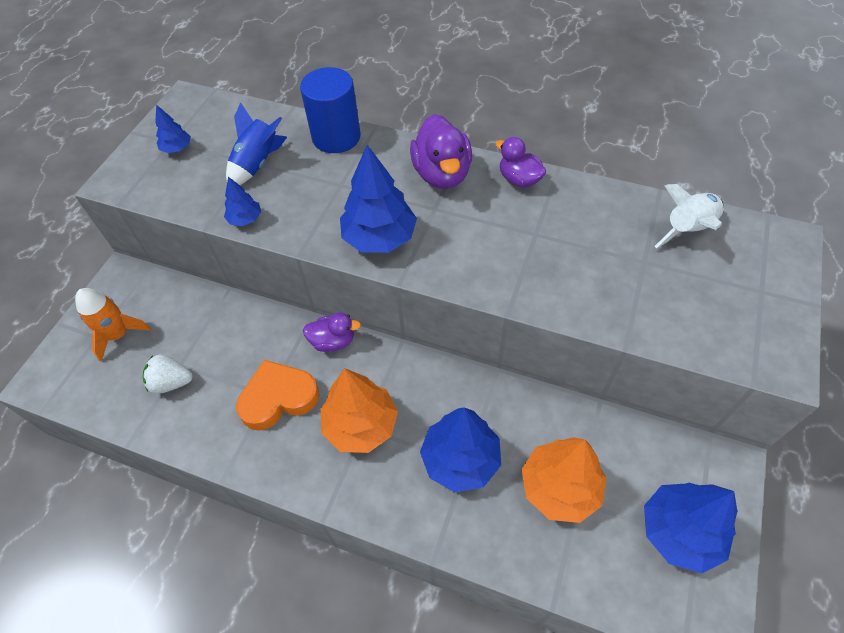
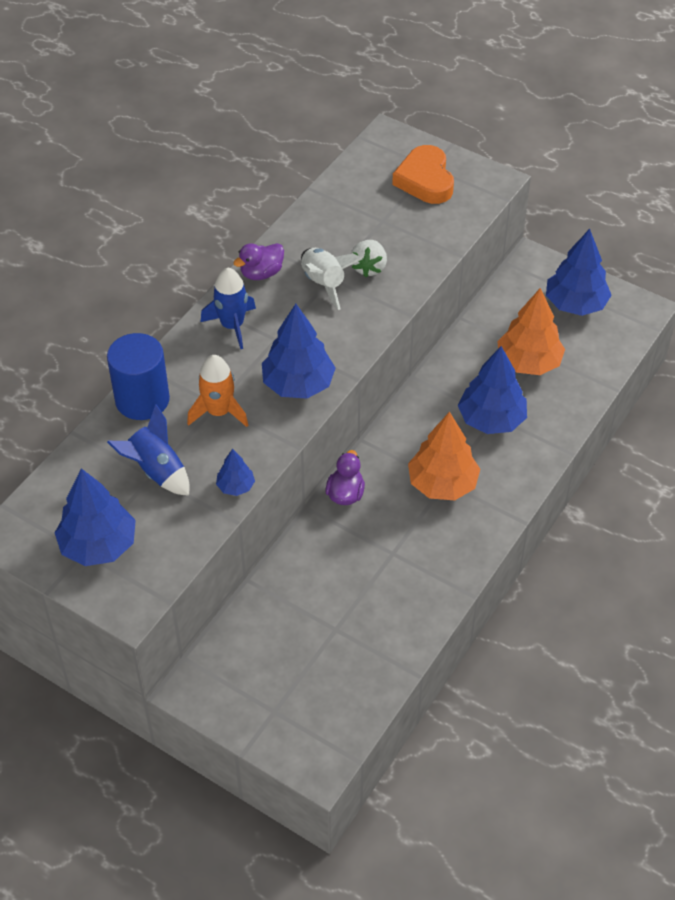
camera: 80 degrees left, 5 degrees down
orange rocket [75,288,151,361] -> orange rocket moved to [187,355,248,427]
white strawberry [143,354,193,394] -> white strawberry moved to [351,240,387,277]
blue tree [155,105,191,153] -> blue tree [55,468,136,566], size x2.00
orange heart [236,360,320,431] -> orange heart moved to [392,145,454,204]
purple duck [410,114,472,189] -> blue rocket [201,268,256,349]
white rocket [654,184,724,248] -> white rocket moved to [301,248,362,310]

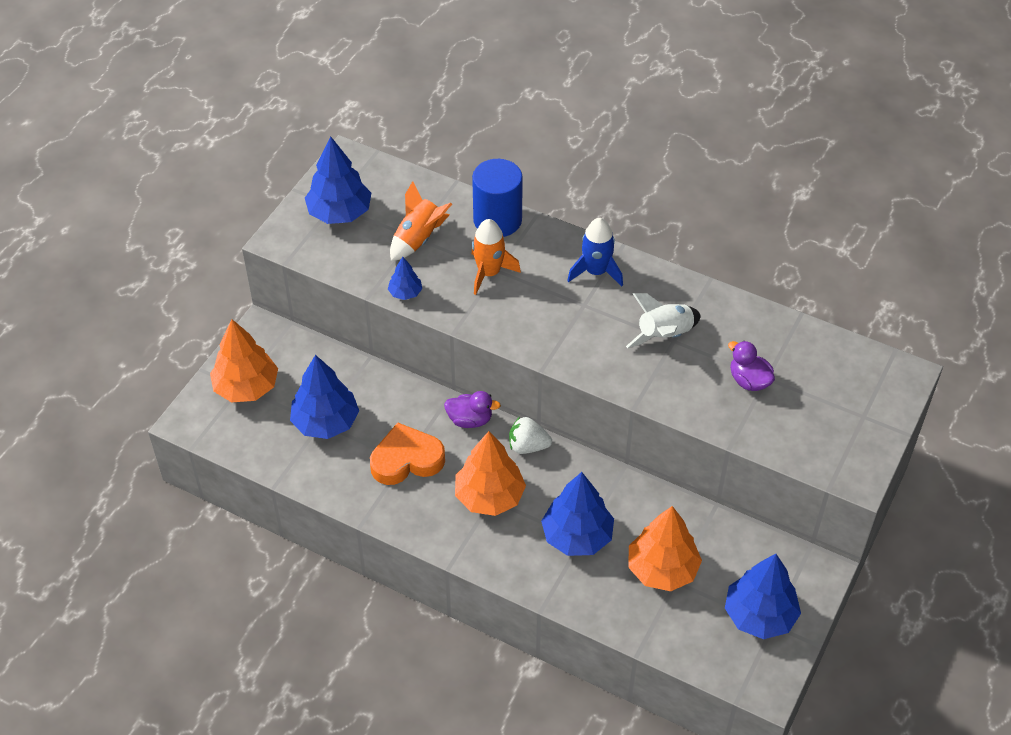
camera: 85 degrees right, 0 degrees up
blue rocket [107,404,190,496] -> orange rocket [390,181,452,261]
purple duck [233,243,284,280] -> purple duck moved to [728,341,775,391]
blue tree [262,304,336,399] -> blue tree moved to [290,355,359,439]
white strawberry [351,240,387,277] -> white strawberry moved to [509,417,552,454]
orange heart [392,145,454,204] -> orange heart moved to [370,423,445,485]
none -> orange tree [210,319,278,402]

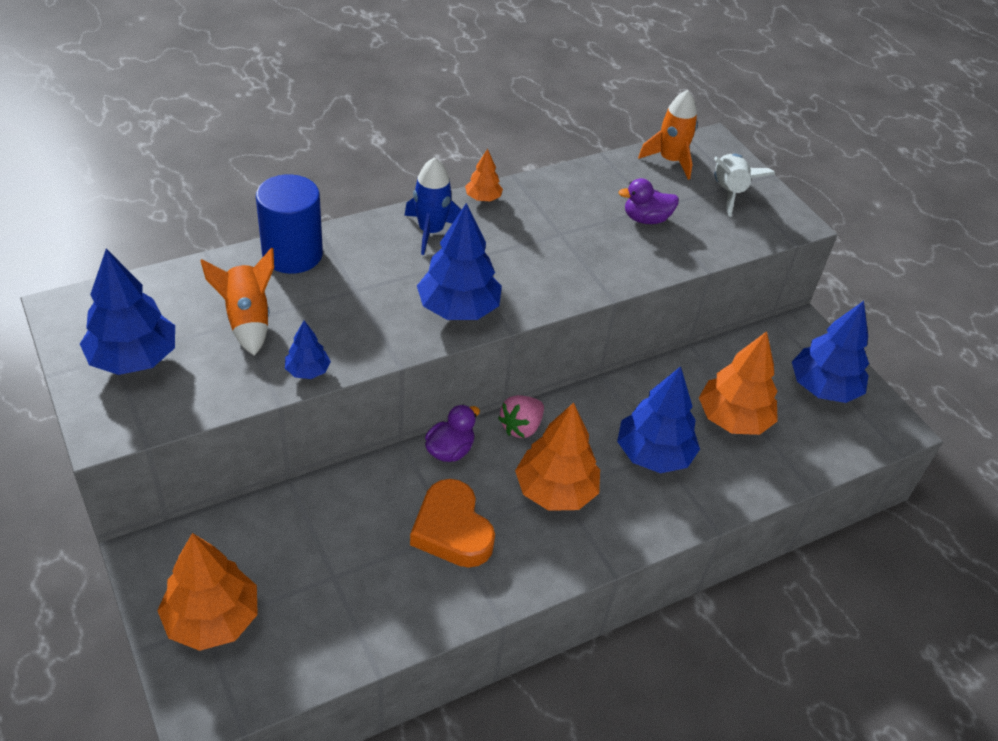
camera: 60 degrees left, 5 degrees down
blue tree [290,355,359,439] -> blue tree moved to [417,203,502,320]
orange heart [370,423,445,485] -> orange heart turned 45 degrees counterclockwise [410,479,495,568]
orange rocket [471,219,521,295] -> orange rocket moved to [638,90,698,180]
white strawberry [509,417,552,454] -> pink strawberry [498,395,544,438]
white rocket [626,293,701,348] -> white rocket moved to [714,154,775,217]
none -> orange tree [465,149,503,201]

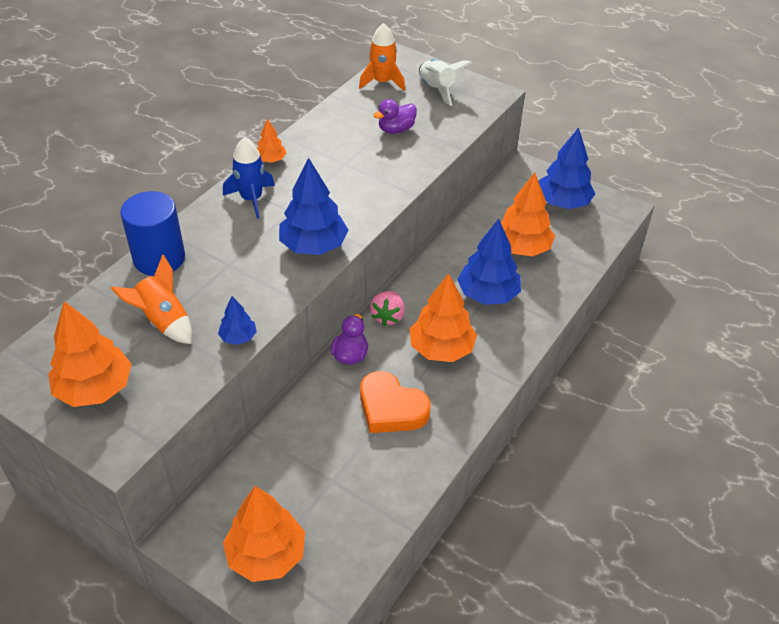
camera: 25 degrees left, 0 degrees up
blue tree [80,249,175,375] -> orange tree [48,301,132,407]

